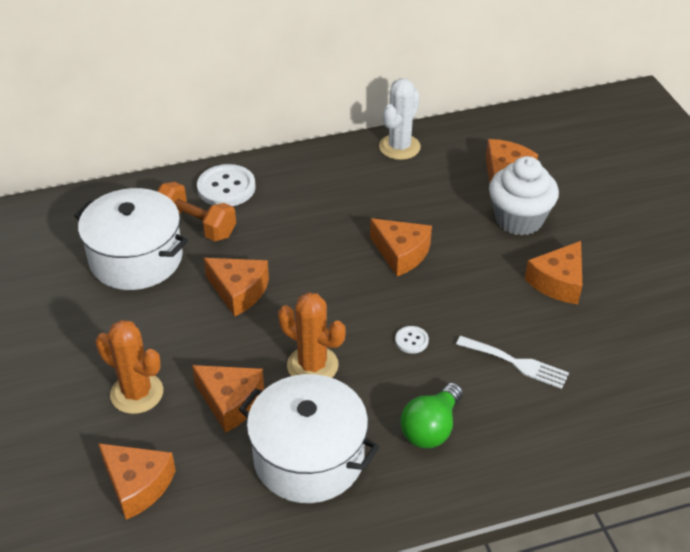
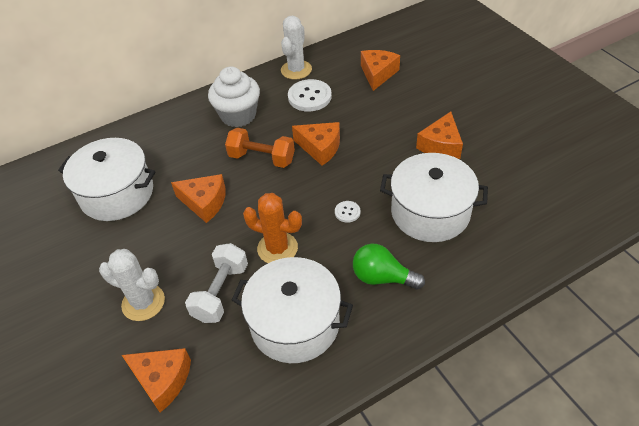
camera: 10 degrees left, 5 degrees up
orange cactus [96,320,163,414] -> white cactus [99,249,165,321]
orange dumbbell [157,182,236,241] -> orange dumbbell moved to [225,128,295,168]
orange cheese [192,365,264,433] -> white dumbbell [185,243,248,323]
white button [197,164,256,206] -> white button moved to [288,79,332,112]
green light bulb [400,383,463,448] -> green light bulb turned 90 degrees clockwise [353,243,425,290]
white fork [456,336,569,389] -> white pot [380,153,488,242]
white cupcake [489,156,559,235] -> white cupcake moved to [208,66,260,127]

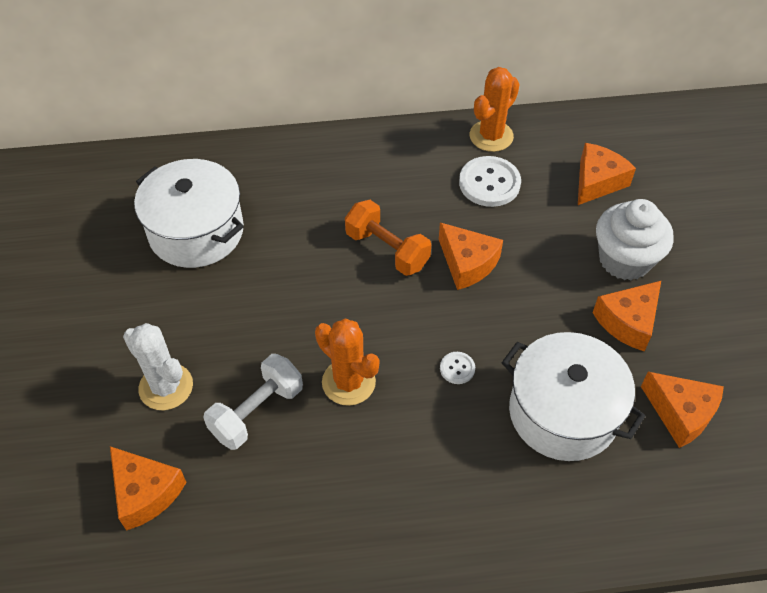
camera: 20 degrees right, 5 degrees up
orange cheese [171,174,226,223] -> orange cheese moved to [641,372,724,448]
white cupcake [208,66,260,127] -> white cupcake moved to [596,199,674,280]
white pot [232,257,353,363] -> none
white cactus [281,16,312,80] -> orange cactus [470,67,520,152]
green light bulb [353,243,425,290] -> none

